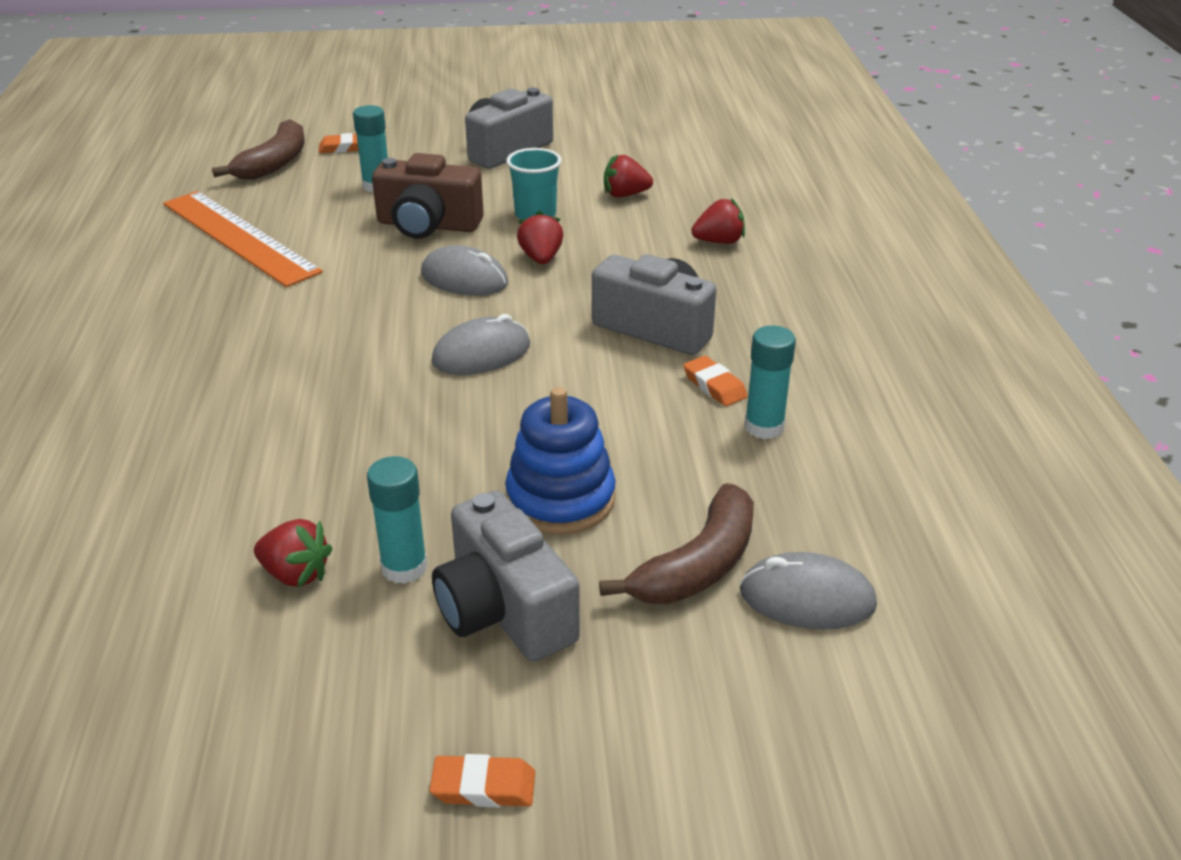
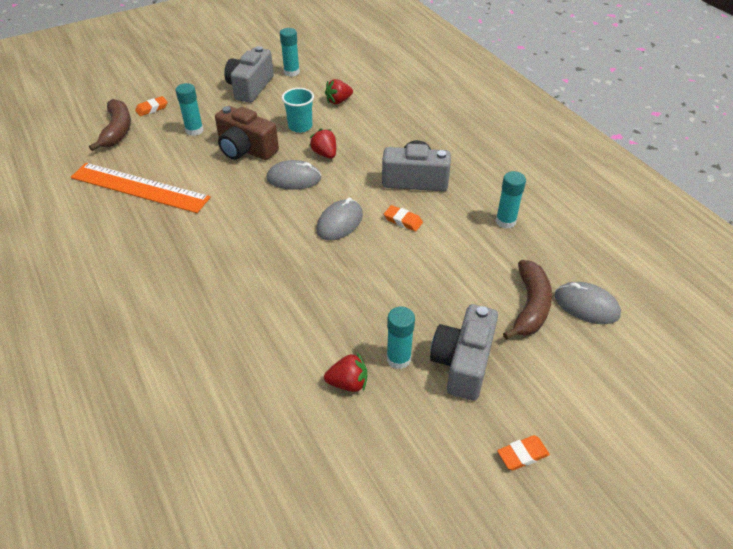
camera: 25 degrees left, 10 degrees up
brown camera [372,153,484,239] -> brown camera turned 45 degrees clockwise [215,106,279,160]
grey camera [432,490,580,662] -> grey camera turned 75 degrees clockwise [430,304,498,400]
blue stacking toy [505,387,616,535] -> none
orange eraser [683,356,748,406] -> orange eraser moved to [384,205,423,231]
red strawberry [691,198,745,244] -> none
grey mouse [740,552,877,630] -> grey mouse turned 45 degrees clockwise [555,282,621,324]
none -> turquoise glue stick [280,28,300,77]

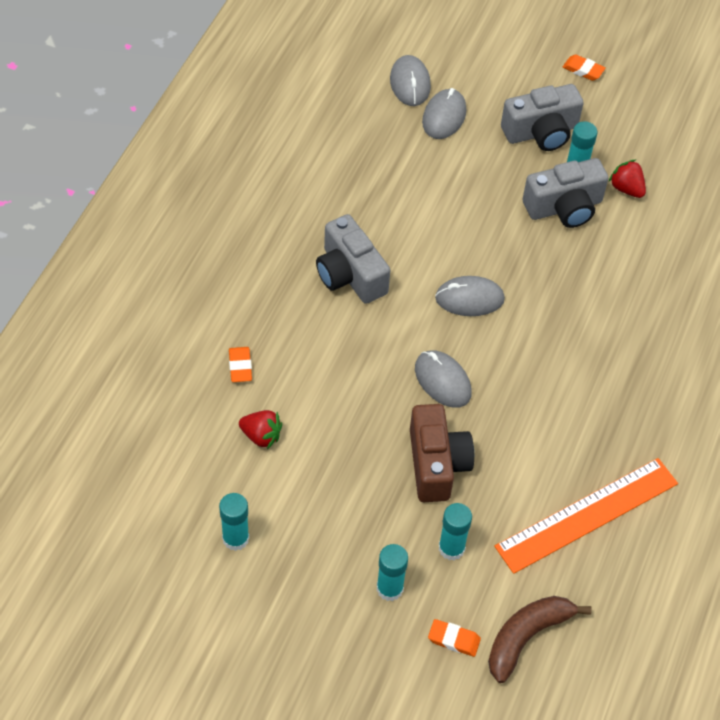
camera: 130 degrees left, 10 degrees up
orange ruler [71,163,211,213] -> orange ruler turned 75 degrees clockwise [494,458,678,574]
grey camera [224,46,274,103] -> grey camera moved to [523,158,608,228]
turquoise cup [282,88,314,133] -> none
red strawberry [309,128,336,159] -> none
orange eraser [384,205,423,231] -> orange eraser moved to [229,347,252,382]
turquoise glue stick [496,171,526,229] -> turquoise glue stick moved to [377,544,408,601]
brown banana [503,260,552,340] -> grey mouse [422,88,466,139]

